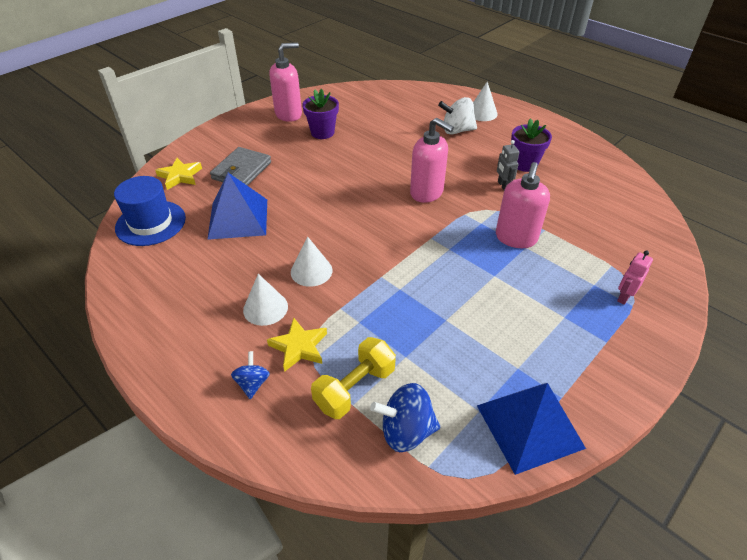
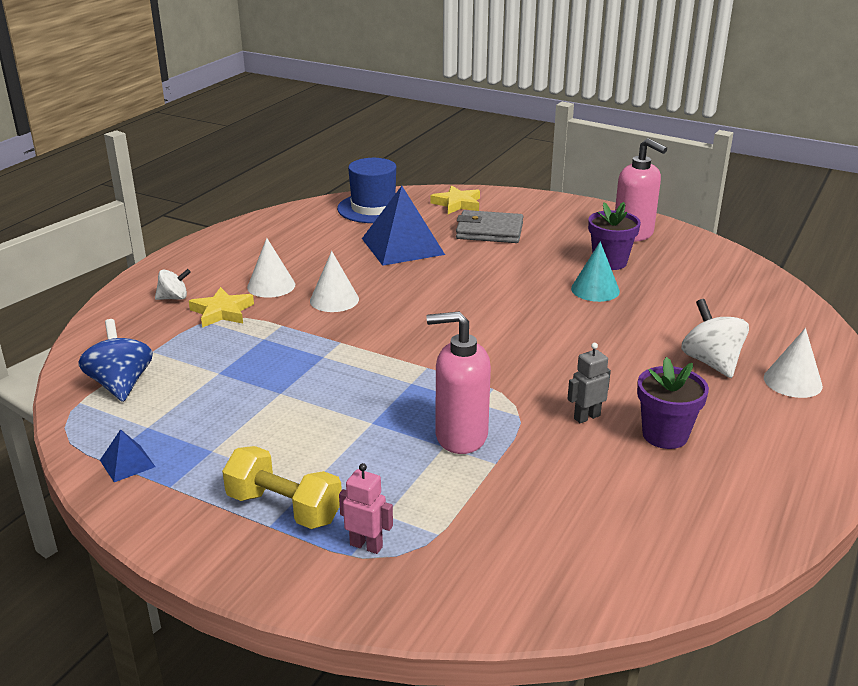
camera: 75 degrees right, 15 degrees down
blue spinning top [231,351,270,399] -> white spinning top [155,269,191,300]
yellow dumbbell [311,337,396,419] -> yellow dumbbell moved to [222,446,342,529]
pink soap dispenser [410,118,454,203] -> none
blue pyramid [477,383,586,475] -> blue pyramid [100,429,155,482], size x0.45
none -> turquoise cone [571,241,620,302]

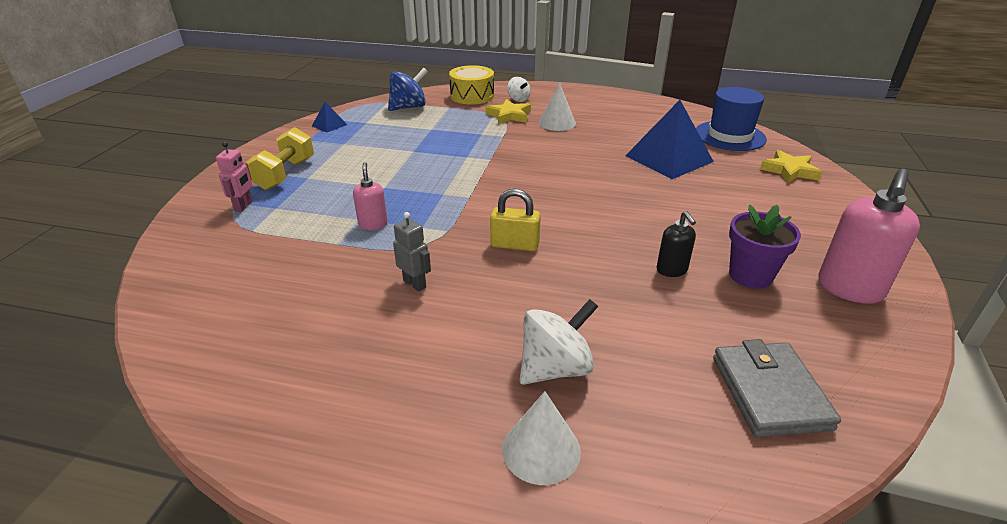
camera: 75 degrees right, 5 degrees up
white cone [310,251,359,312] -> none
pink soap dispenser [427,311,491,454] -> pink soap dispenser [353,162,388,230], size x0.54
grey wallet [456,210,523,243] -> grey wallet moved to [713,339,841,437]
turquoise cone [571,241,620,302] -> black soap dispenser [657,211,696,277]
purple flower pot [637,357,709,449] -> none
none -> yellow drum [449,65,494,105]
none -> yellow padlock [490,189,541,251]

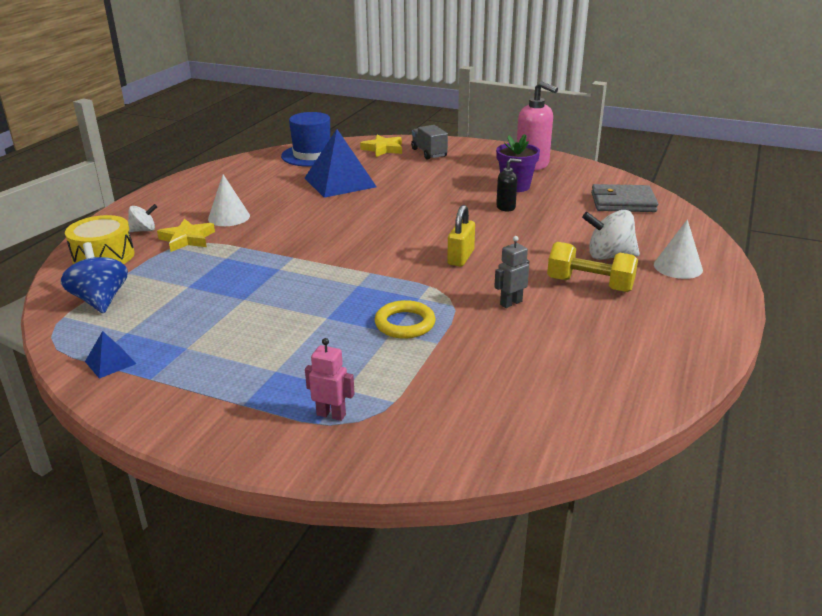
camera: 80 degrees left, 5 degrees down
yellow dumbbell [245,127,314,190] -> yellow dumbbell moved to [547,242,638,292]
pink soap dispenser [353,162,388,230] -> yellow ring [374,300,436,339]
white spinning top [520,299,598,385] -> white spinning top turned 60 degrees counterclockwise [582,210,640,260]
none -> grey truck [411,125,448,160]

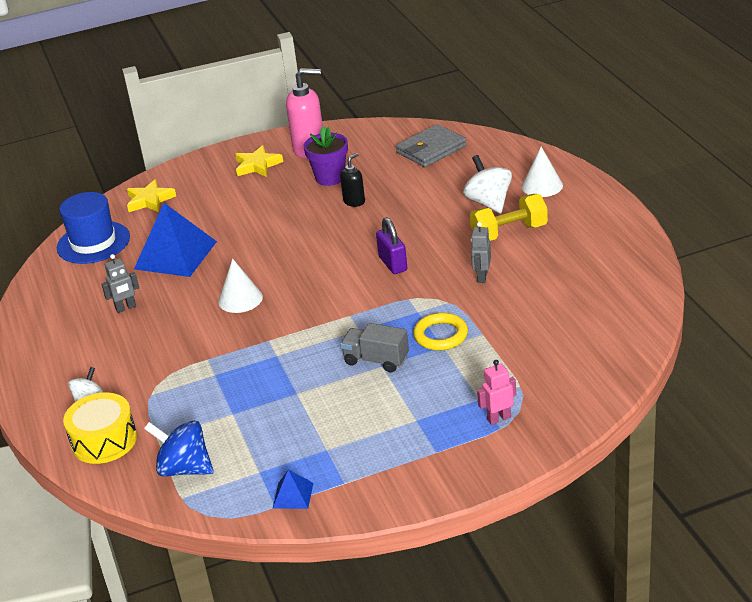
camera: 40 degrees left, 5 degrees up
yellow star [157,219,215,252] -> yellow star moved to [235,145,283,177]
white cone [208,175,250,226] -> white cone moved to [218,259,263,313]
grey truck [411,125,448,160] -> grey truck moved to [340,323,409,372]
yellow padlock [447,205,475,267] -> purple padlock [376,217,408,274]
white spinning top [582,210,640,260] -> white spinning top turned 105 degrees clockwise [463,155,512,213]
none -> grey robot [101,254,139,313]

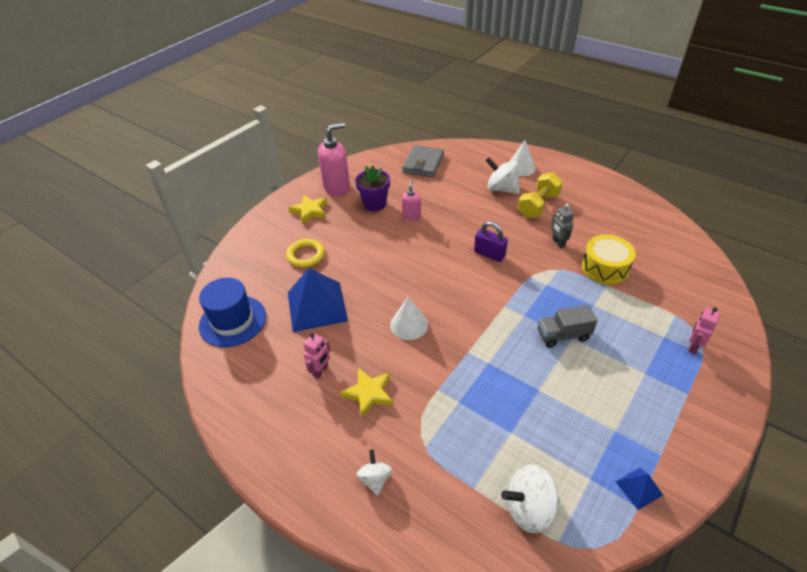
camera: 35 degrees left, 10 degrees up
yellow drum [63,393,137,464] -> yellow drum moved to [582,235,636,285]
grey robot [101,254,139,313] -> pink robot [303,333,330,379]
yellow star [127,179,176,212] -> yellow star moved to [340,368,393,418]
blue spinning top [144,421,214,477] -> white spinning top [501,465,560,533]
black soap dispenser [340,153,365,207] -> pink soap dispenser [402,179,421,221]
yellow ring [413,313,468,350] -> yellow ring moved to [286,239,325,268]

